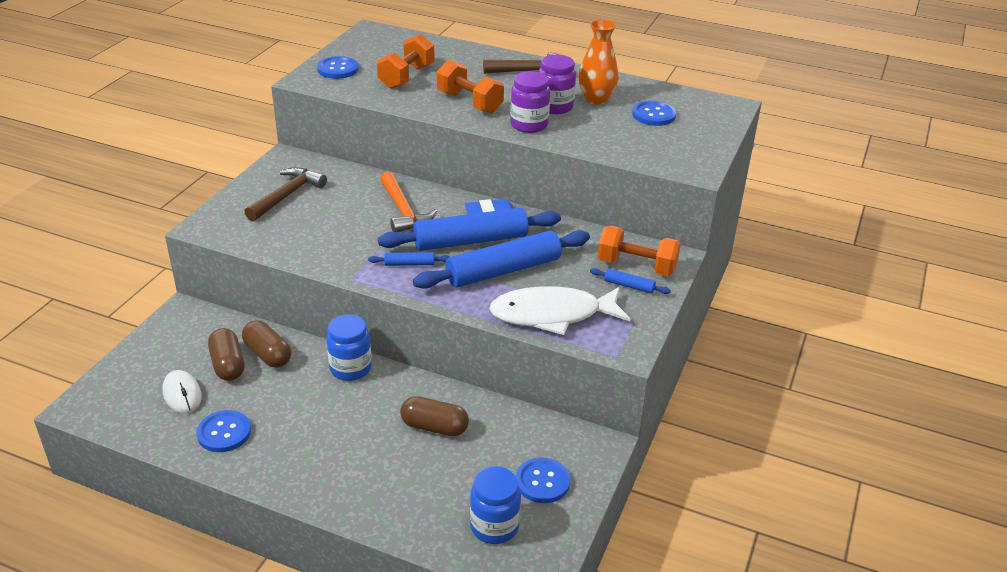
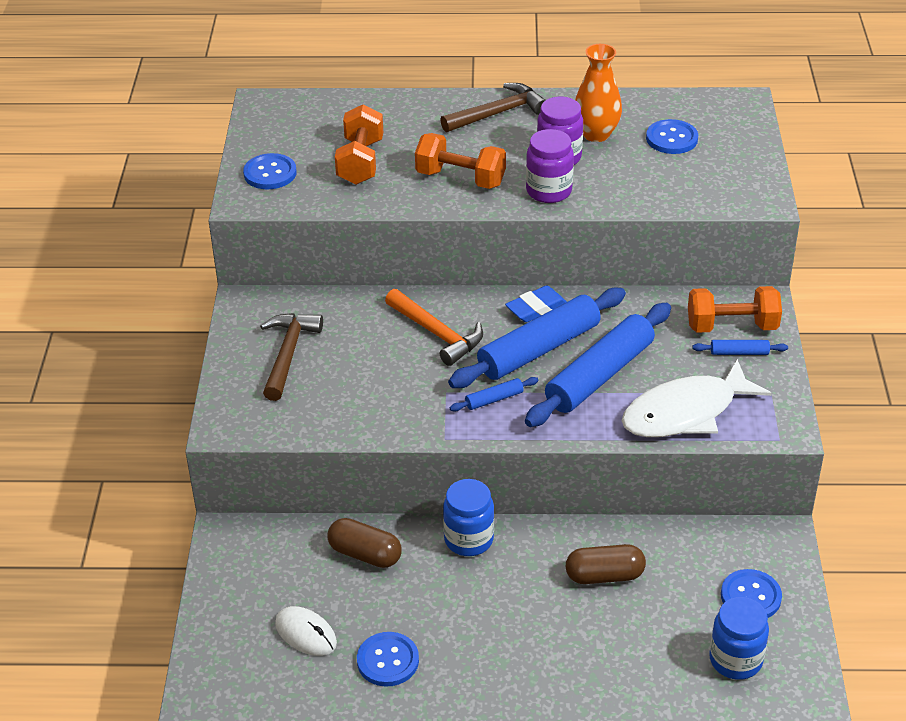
camera: 20 degrees left, 5 degrees up
brown capsule [208,328,244,381] -> none

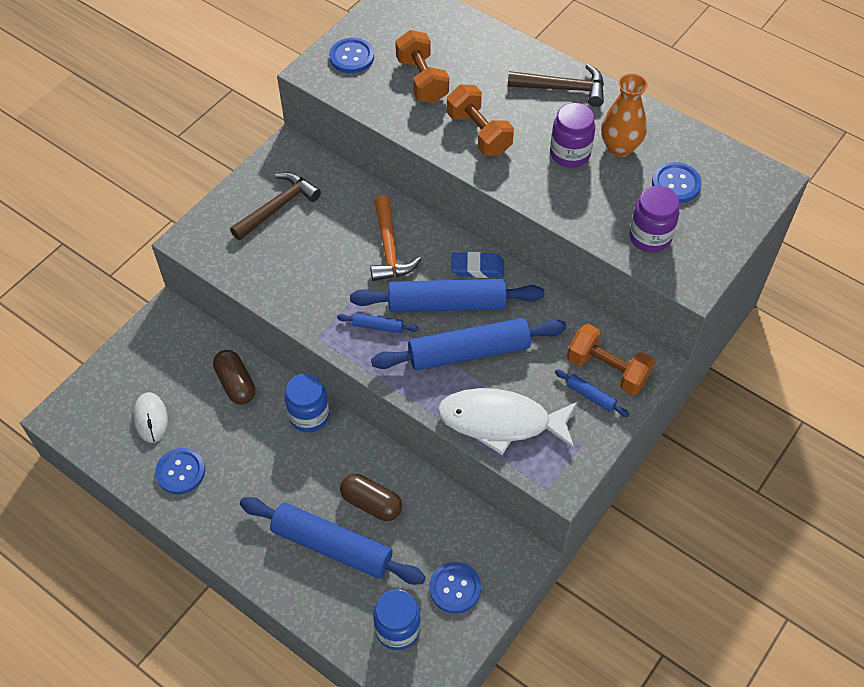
camera: 35 degrees right, 15 degrees up
orange dumbbell [335,104,383,185] -> orange dumbbell turned 60 degrees counterclockwise [395,30,449,103]
purple jar [526,129,574,203] -> purple jar moved to [629,186,679,253]
none -> blue rolling pin [240,497,426,585]

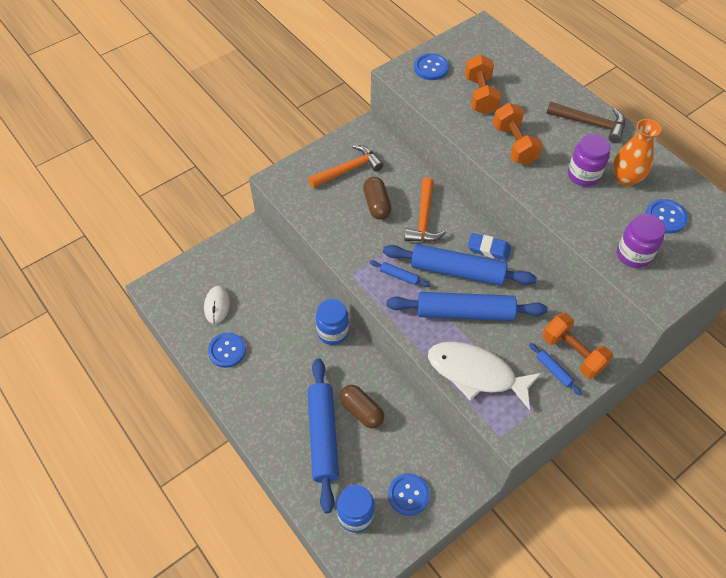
camera: 15 degrees right, 0 degrees up
brown capsule [213,350,255,405] -> brown capsule moved to [363,177,392,220]
brown hammer [230,172,321,240] -> orange hammer [308,145,383,188]
blue rolling pin [240,497,426,585] -> blue rolling pin turned 45 degrees clockwise [308,358,339,513]

